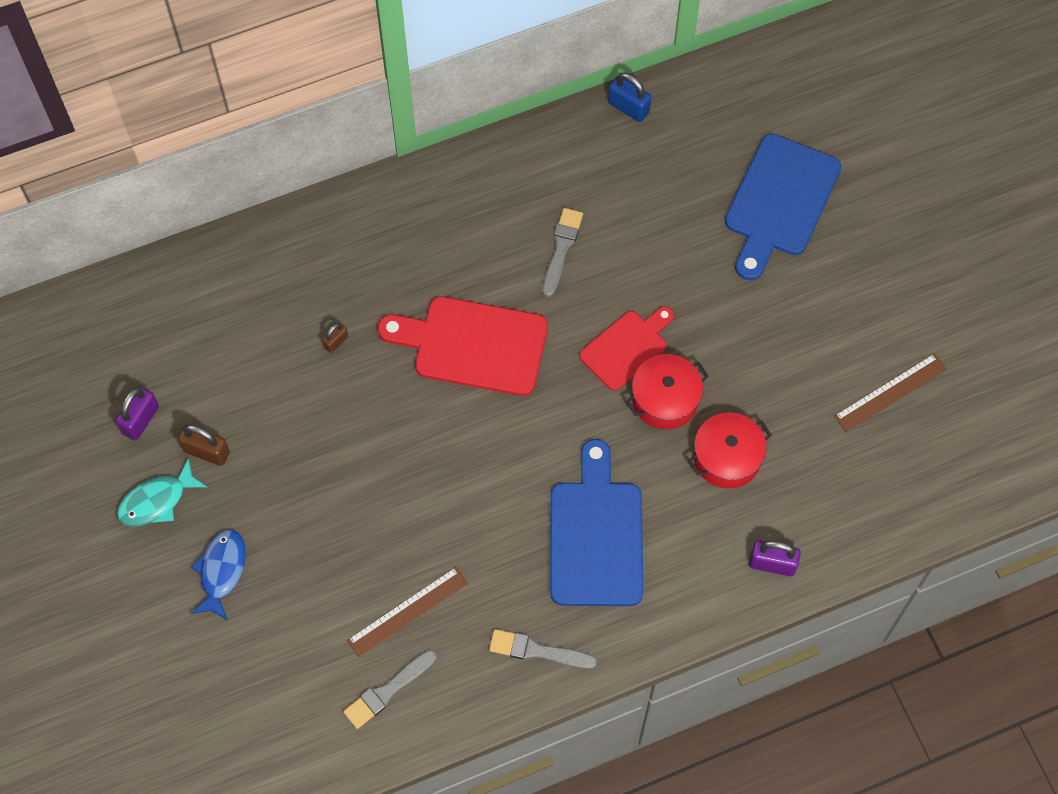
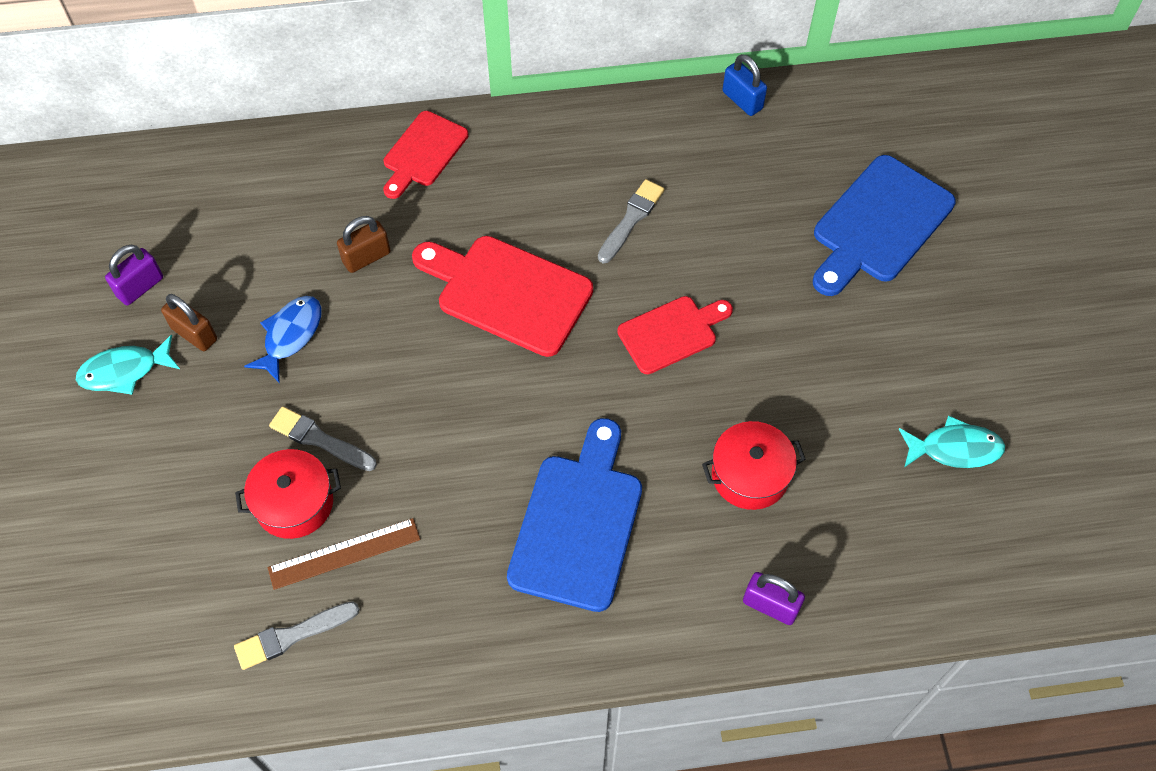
camera: 15 degrees right, 5 degrees down
blue fish [191,530,246,621] -> blue fish moved to [244,296,321,383]
brown padlock [322,323,348,353] -> brown padlock [337,216,391,273], size x1.69
grey brush [489,629,597,669] -> grey brush moved to [269,406,377,471]
red pot [626,354,709,429] -> red pot moved to [235,449,341,539]
brown ruler [834,353,947,432] -> turquoise fish [899,415,1005,468]
none -> red cutting board [383,111,468,199]

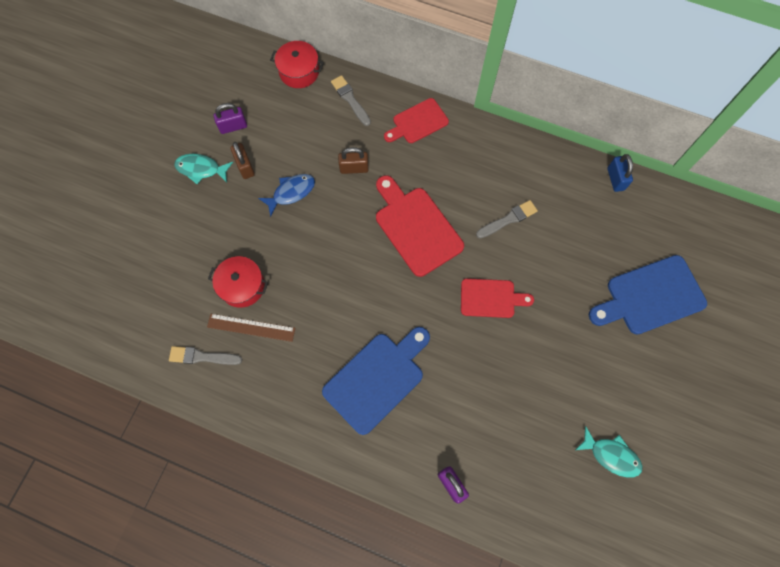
camera: 30 degrees right, 10 degrees up
grey brush [269,406,377,471] -> grey brush moved to [331,75,371,126]
red pot [702,421,806,510] -> red pot moved to [270,41,324,88]

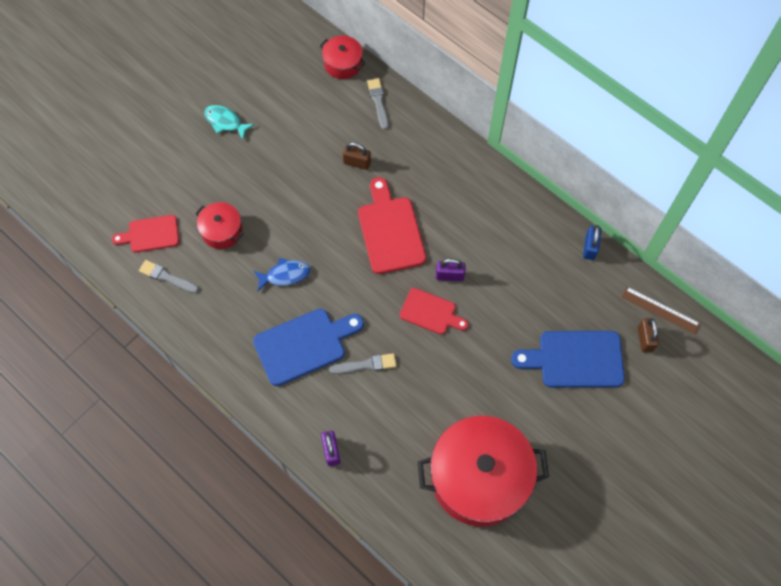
camera: 20 degrees right, 5 degrees down
brown ruler [207,314,295,342] -> brown ruler moved to [621,287,701,334]
purple padlock [214,103,247,134] -> purple padlock moved to [436,258,465,281]
brown padlock [230,142,255,179] -> brown padlock moved to [638,318,659,352]
blue fish [258,174,315,217] -> blue fish moved to [254,258,310,291]
red cutting board [384,98,449,143] -> red cutting board moved to [112,215,179,252]
grey brush [476,200,538,238] -> grey brush moved to [329,353,396,374]
turquoise fish [575,426,643,478] -> red pot [417,416,549,526]

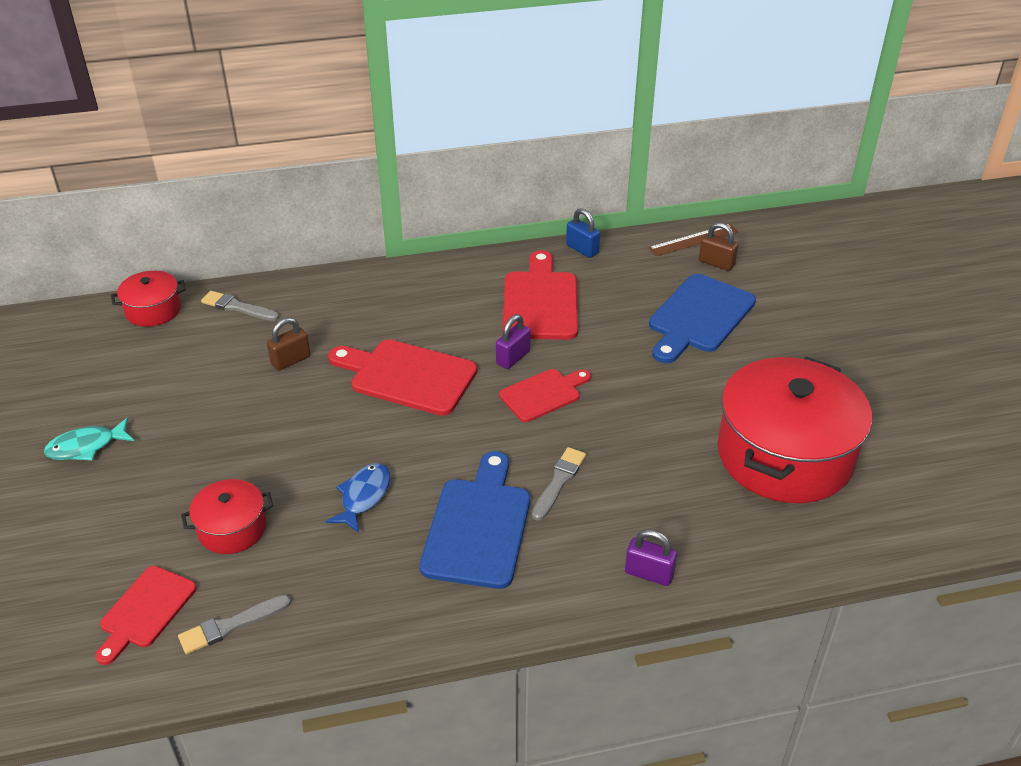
camera: 55 degrees left, 25 degrees down
none -> red cutting board [502,250,578,340]

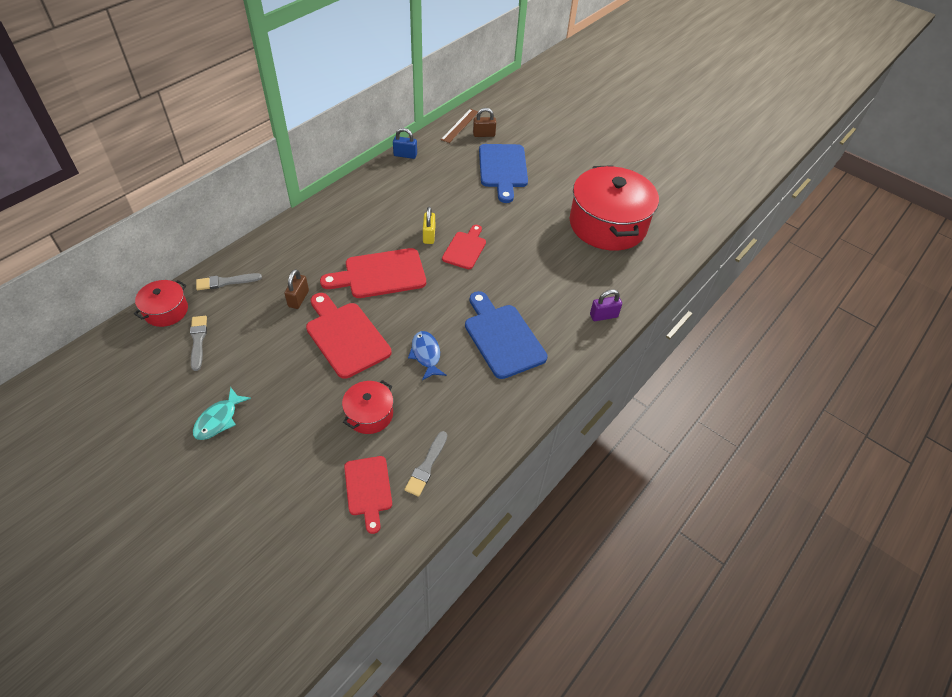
camera: 40 degrees left, 10 degrees up
purple padlock [496,314,531,369] -> yellow padlock [423,207,435,244]
red cutting board [502,250,578,340] -> red cutting board moved to [306,293,391,379]
grey brush [532,447,586,521] -> grey brush moved to [190,316,207,371]

